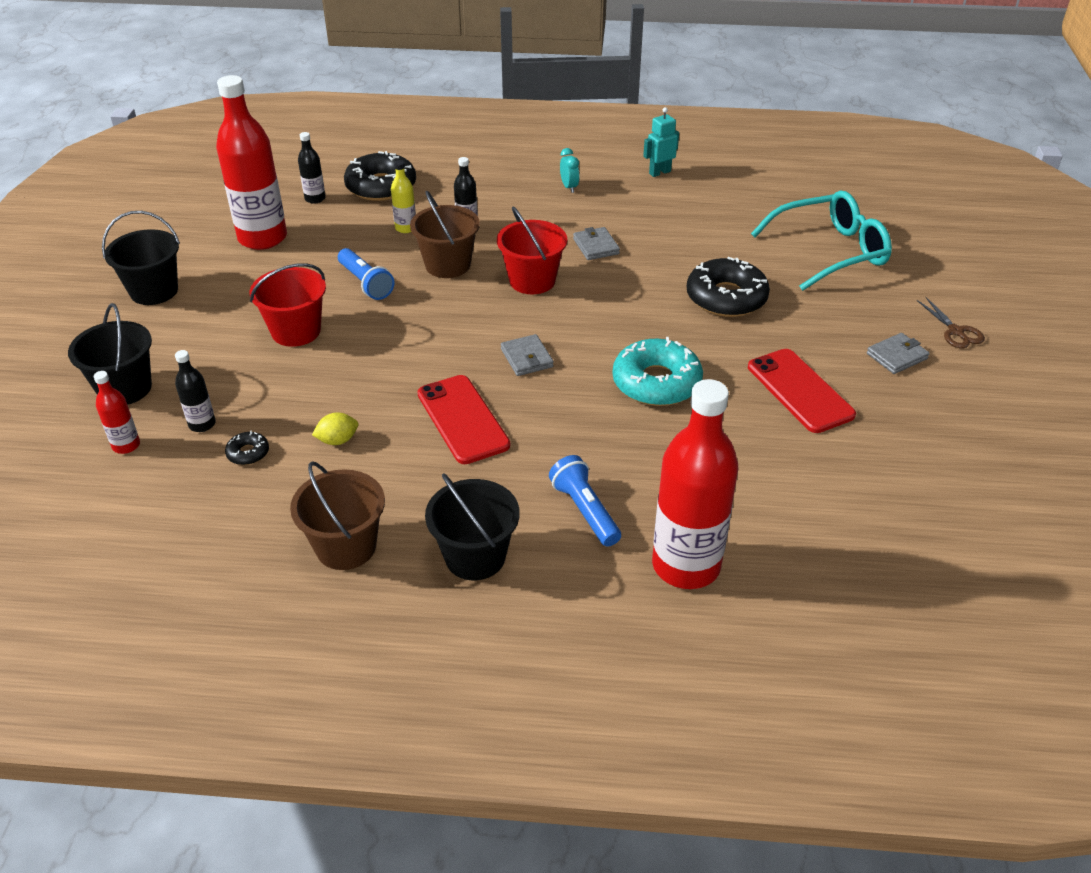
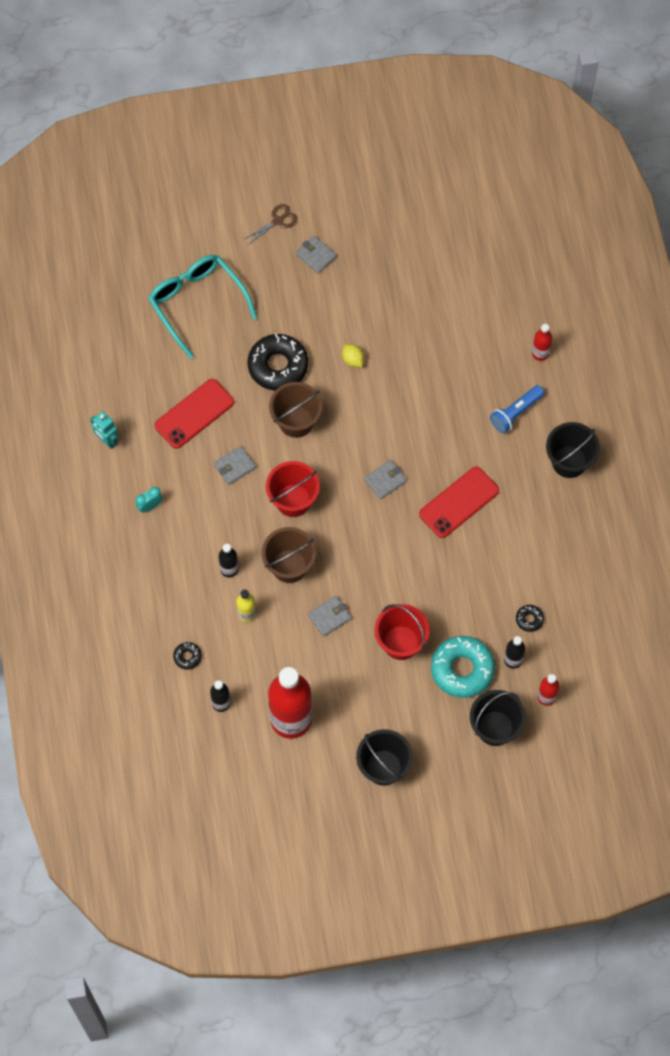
camera: 105 degrees left, 25 degrees up
brown bucket [290,461,385,570] -> brown bucket moved to [269,382,322,438]
yellow lemon [312,412,358,445] -> yellow lemon moved to [342,344,364,367]
blue flashlight [338,248,395,300] -> grey wallet [308,596,352,637]
black donut [344,151,416,201] -> black donut [173,642,202,669], size x0.44
turquoise donut [612,337,703,406] -> turquoise donut moved to [431,636,495,698]
red bottle [652,379,738,589] -> red bottle [532,324,552,361], size x0.45
red phone [748,349,856,433] -> red phone moved to [154,379,234,449]

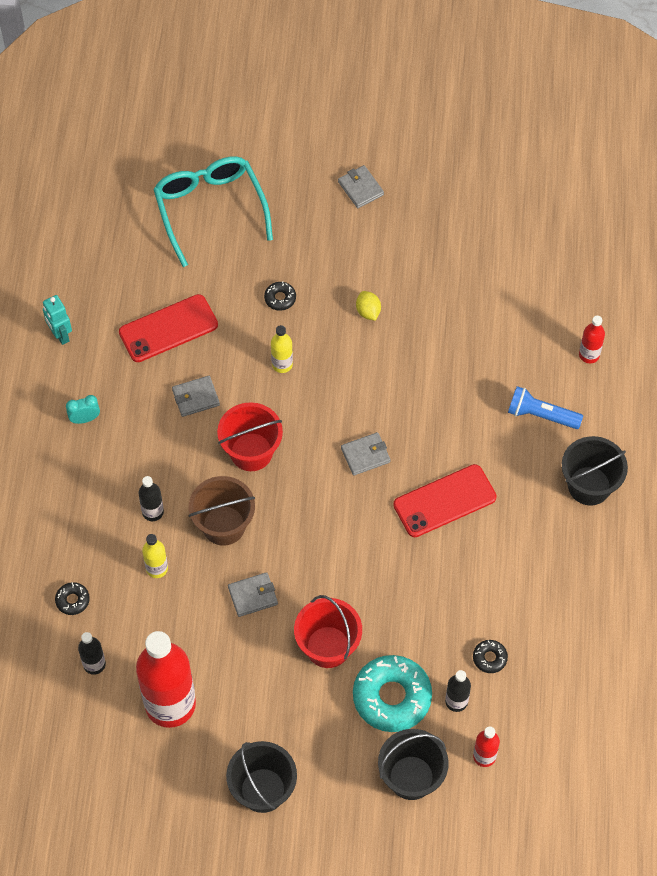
camera: 15 degrees right, 5 degrees down
brown scissors [244,204,298,245] -> none
black donut [248,333,308,391] -> black donut [264,281,296,311], size x0.44
brown bucket [269,382,322,438] -> yellow bottle [271,325,293,373]
blue flashlight [490,385,545,433] -> blue flashlight turned 45 degrees clockwise [508,386,583,429]

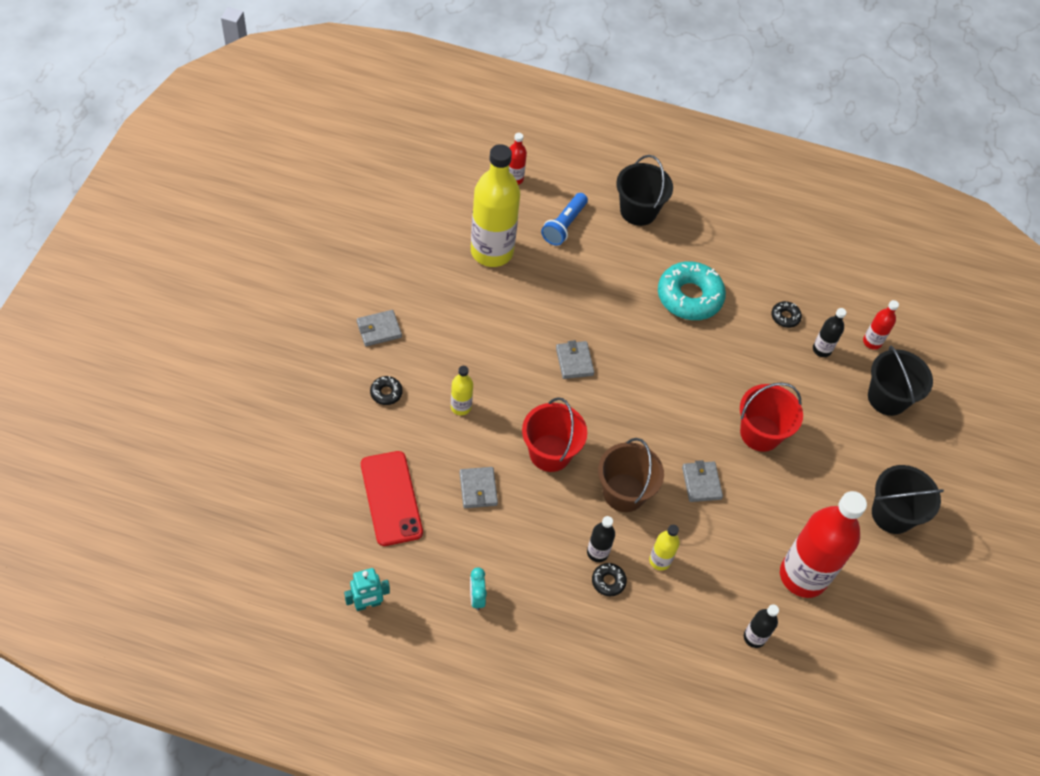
camera: 85 degrees left, 5 degrees down
black donut [55,582,90,615] -> black donut moved to [592,563,627,596]
turquoise glasses [153,156,273,267] -> none
grey wallet [338,165,384,208] -> grey wallet moved to [357,310,402,347]
turquoise donut [353,655,432,732] -> turquoise donut moved to [658,261,726,320]
yellow lemon [356,291,381,321] -> none
red phone [393,464,497,537] -> none
none -> yellow bottle [471,144,520,267]

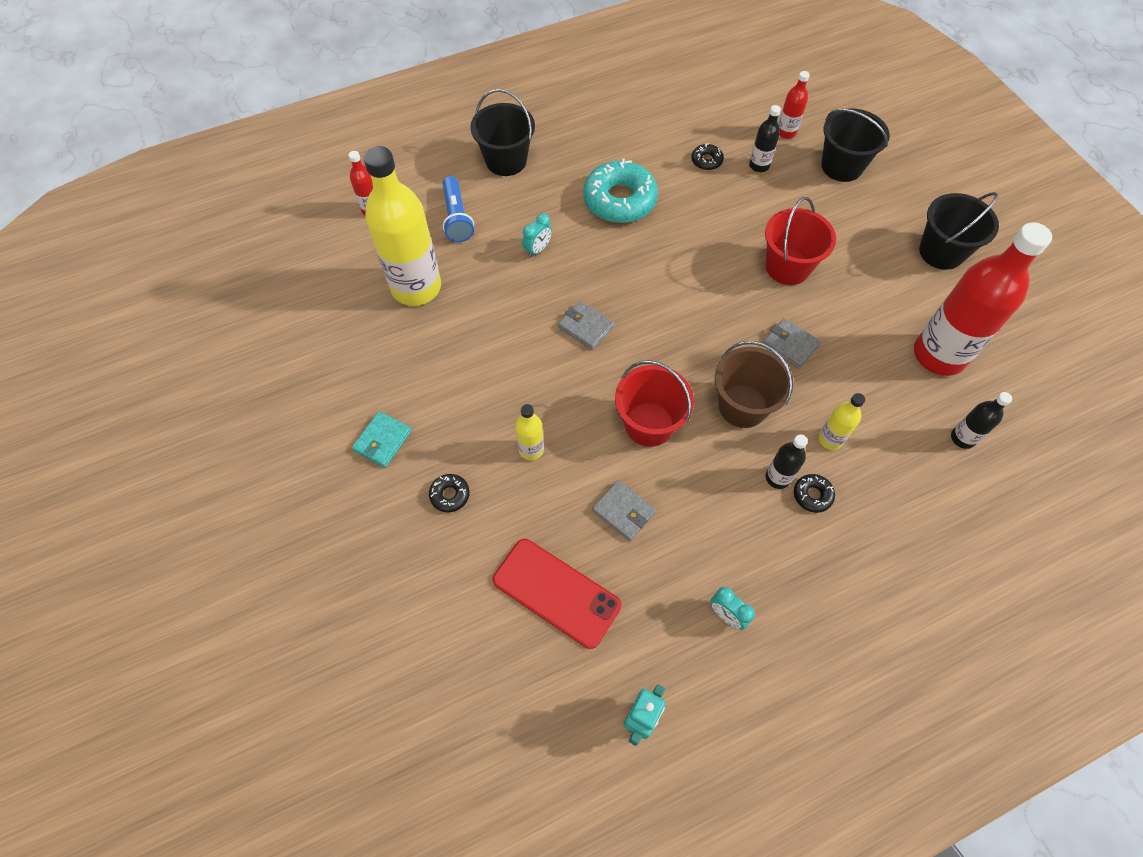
camera: 35 degrees left, 5 degrees up
grey wallet [357,310,402,347] -> turquoise wallet [352,411,412,467]
none -> turquoise clock [522,213,552,257]

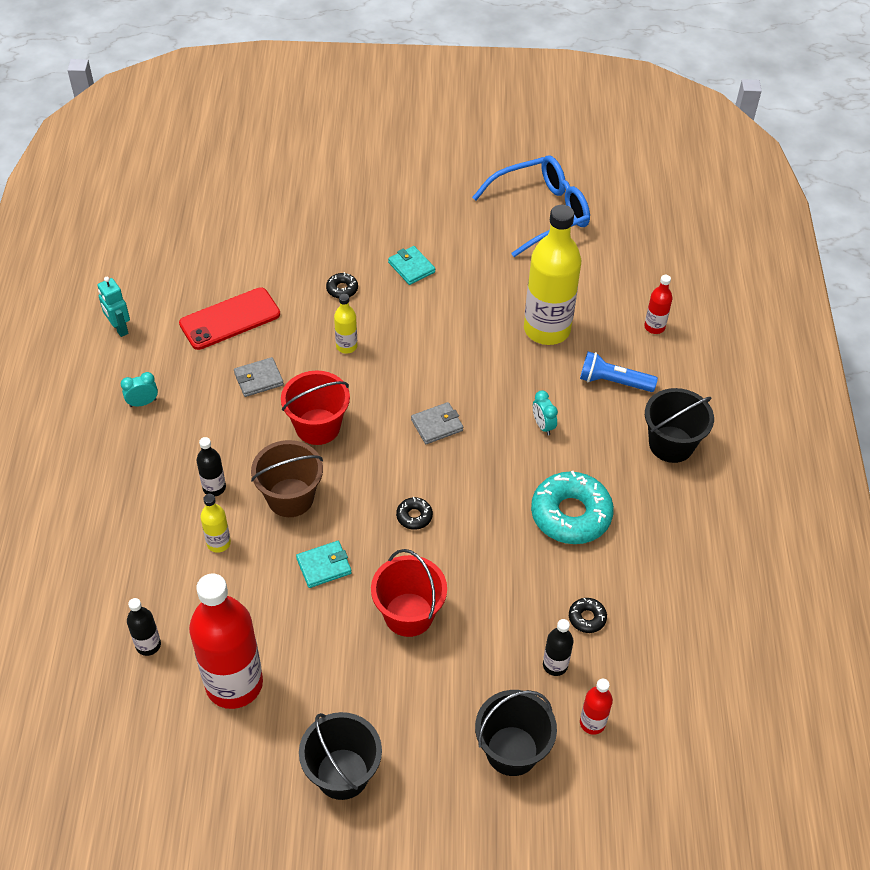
camera: 115 degrees right, 10 degrees down
grey wallet [763,318,821,369] -> turquoise wallet [296,541,352,588]
black donut [794,474,835,513] -> black donut moved to [396,497,433,530]
none -> blue glasses [472,156,590,257]

